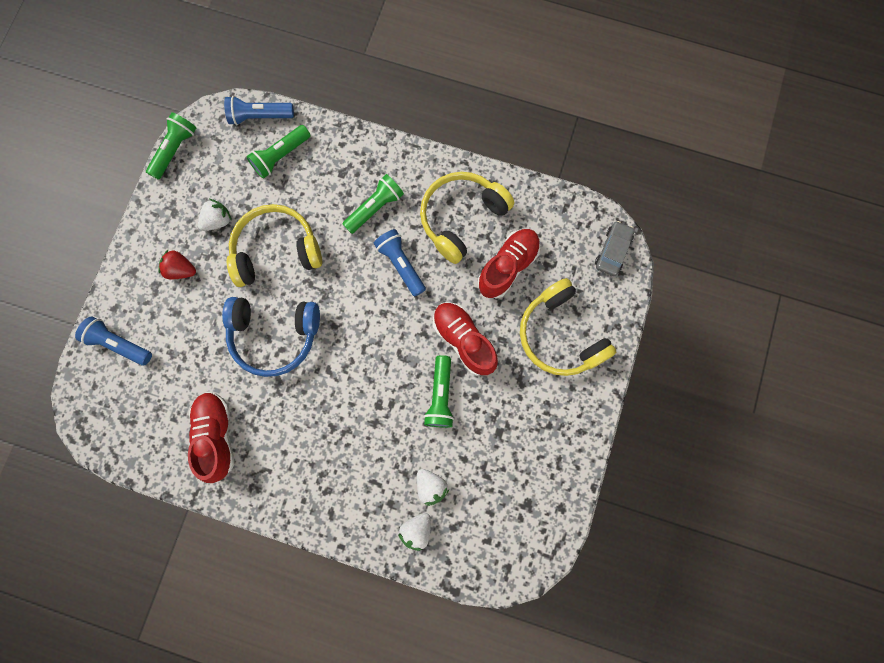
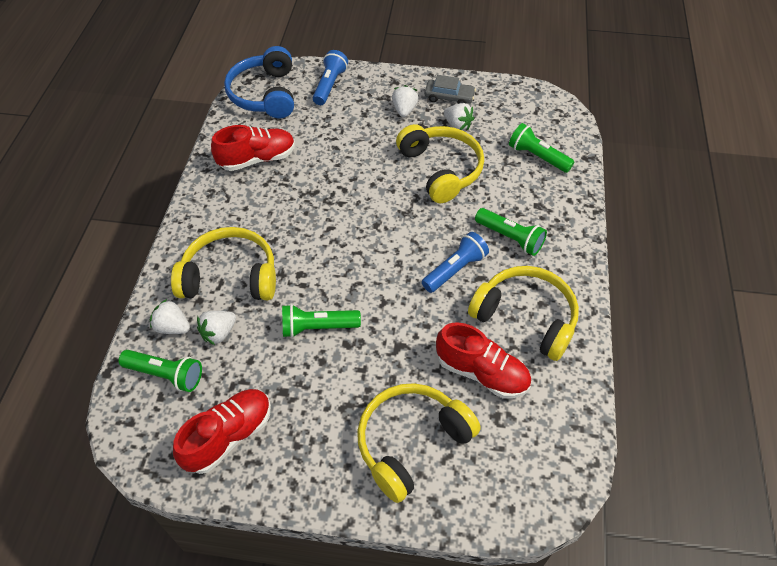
camera: 80 degrees right, 25 degrees down
green flashlight [146,112,196,180] -> green flashlight moved to [119,350,202,392]
red strawberry [158,250,196,280] -> white strawberry [392,85,419,117]
blue headphones [222,297,320,377] -> blue headphones moved to [224,46,294,118]
blue flashlight [224,96,294,125] -> none
red shoe [433,302,498,375] -> red shoe moved to [173,389,271,474]
grey car [595,221,635,276] -> grey car moved to [425,75,476,104]
none -> yellow headphones [171,227,276,300]

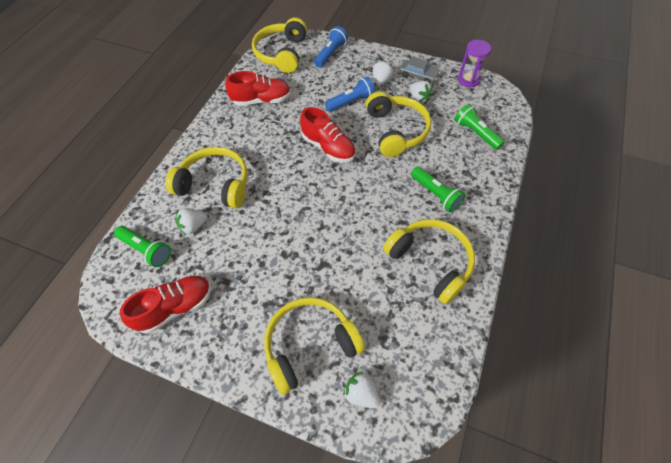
camera: 15 degrees right, 5 degrees up
white strawberry [150,299,190,334] -> white strawberry moved to [343,372,380,408]
blue headphones [224,46,294,118] -> yellow headphones [252,17,307,73]
green flashlight [282,304,361,338] -> none
blue flashlight [422,232,489,293] -> blue flashlight moved to [325,77,375,112]
red shoe [436,322,531,398] -> red shoe moved to [300,107,356,163]
none -> purple hourglass [458,40,491,87]

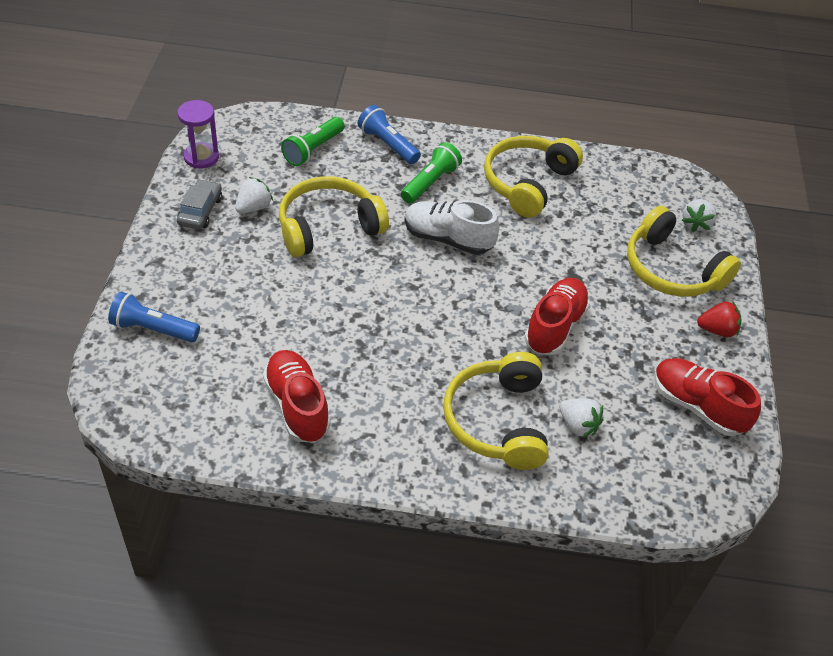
camera: 110 degrees left, 10 degrees down
green flashlight [114,226,171,267] -> none
yellow headphones [252,17,307,73] -> none
red shoe [300,107,356,163] -> red shoe moved to [524,278,590,355]
blue flashlight [325,77,375,112] -> blue flashlight moved to [358,105,421,164]
white strawberry [373,60,393,86] -> none
none -> white shoe [404,200,499,255]
none -> red strawberry [697,301,742,337]

